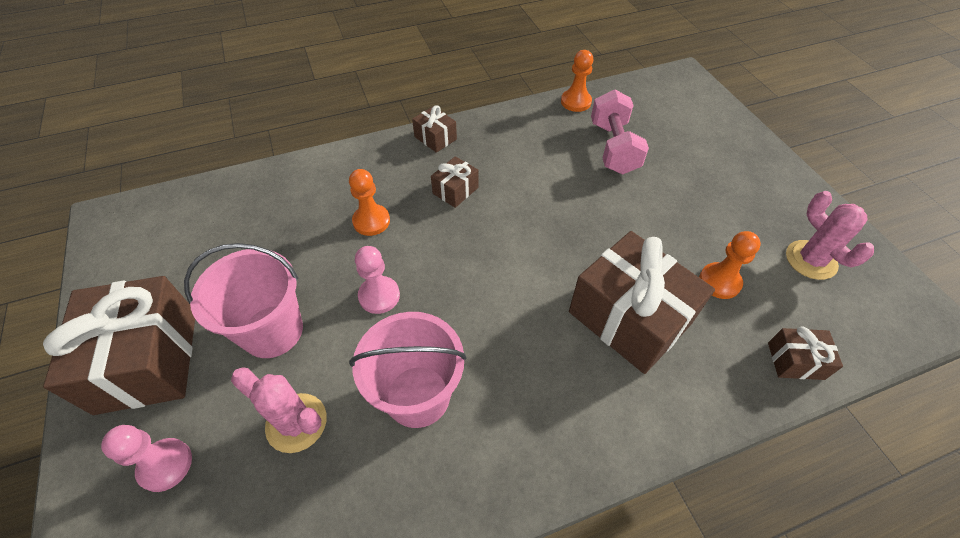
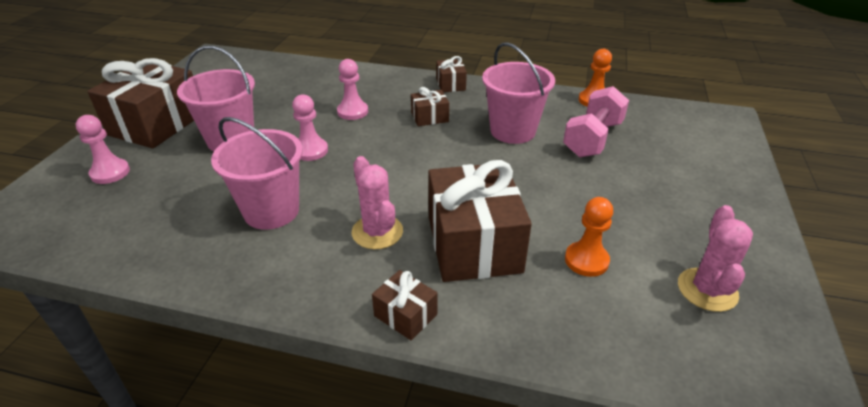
camera: 35 degrees right, 15 degrees down
pink cactus [231,367,327,453] -> pink cactus moved to [352,156,403,249]
orange pawn [349,169,390,236] -> pink pawn [337,59,368,120]
brown gift [768,326,843,380] -> brown gift moved to [372,270,437,340]
none -> pink bucket [482,42,555,144]

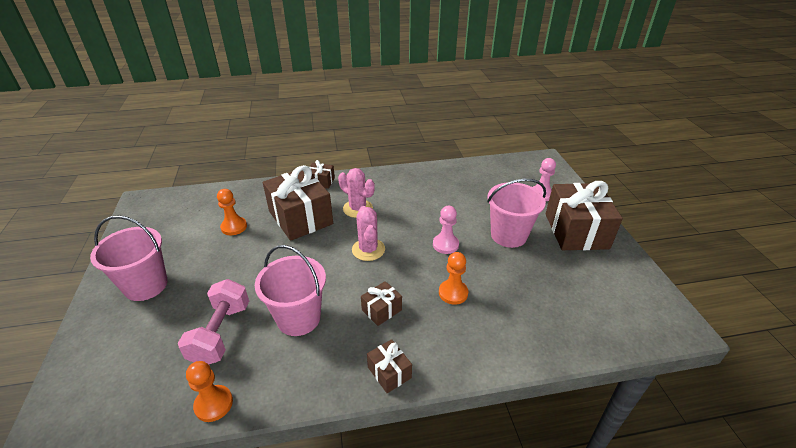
camera: 155 degrees right, 0 degrees up
pink bucket [211,117,303,230] -> pink bucket moved to [90,215,168,301]
pink pawn [337,59,368,120] -> orange pawn [439,252,468,305]
pink cactus [678,205,753,312] -> pink cactus moved to [352,206,385,261]

